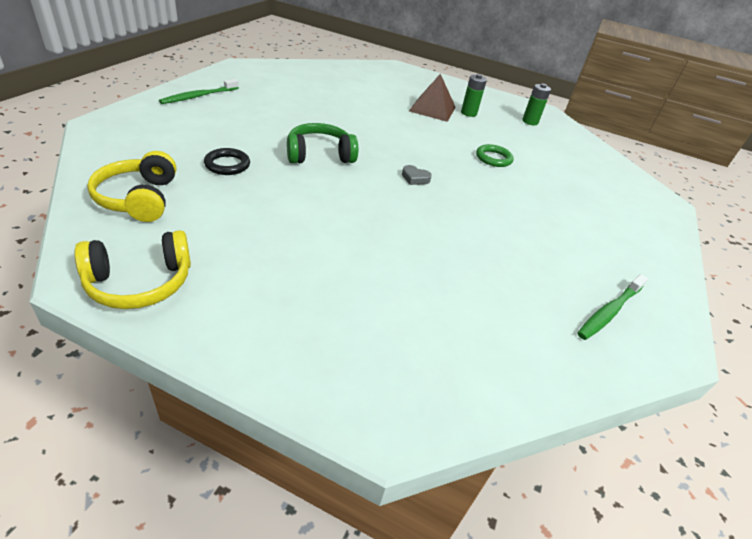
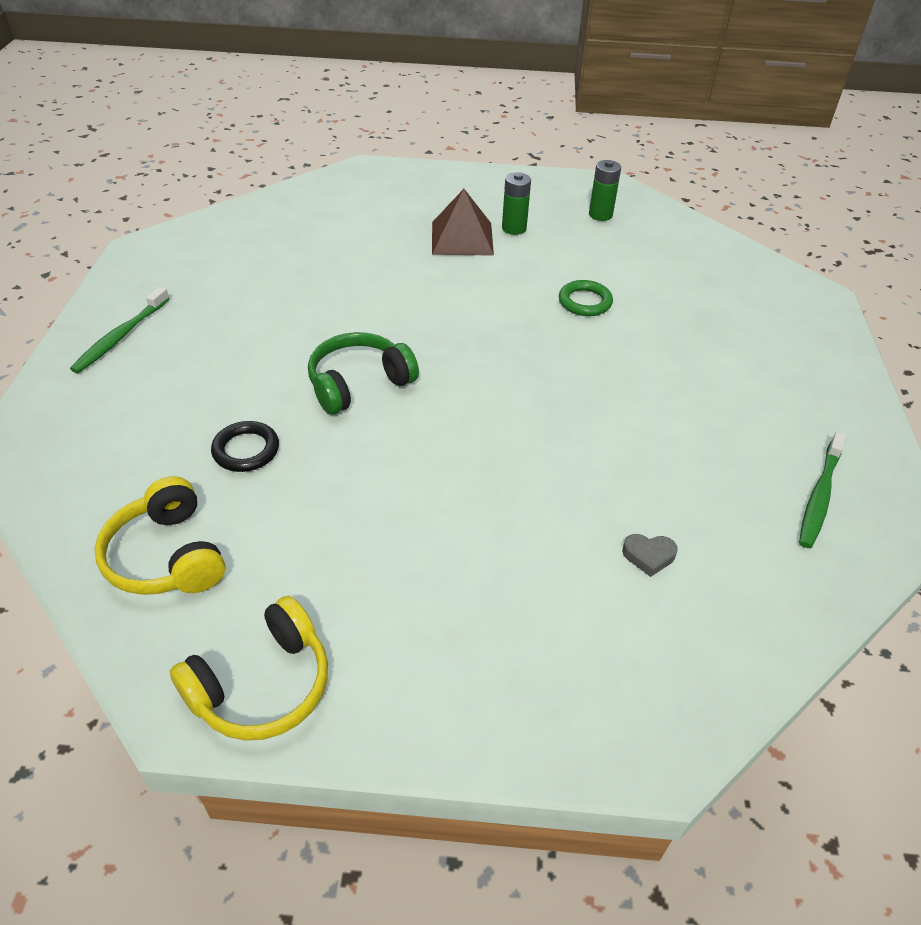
camera: 15 degrees left, 5 degrees up
grey heart [402,165,432,185] -> grey heart moved to [622,534,678,577]

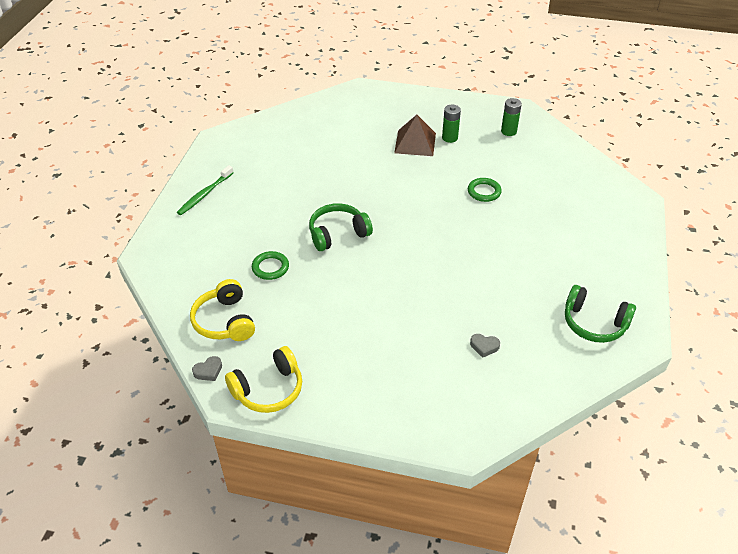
camera: 10 degrees right, 0 degrees up
black ring [211,421,279,472] -> green ring [252,251,289,280]
green toothbrush [799,432,847,548] -> green headphones [565,285,636,343]
none -> grey heart [192,356,222,381]

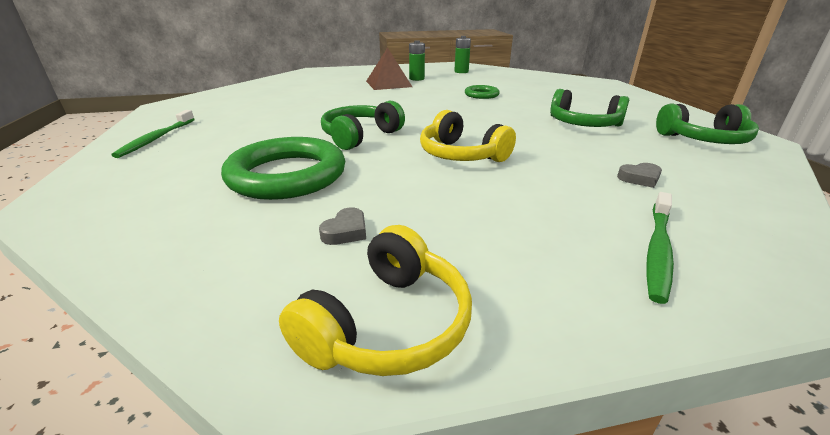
camera: 25 degrees left, 15 degrees down
yellow headphones [190,279,255,341] -> yellow headphones moved to [420,110,516,162]
grey heart [192,356,222,381] -> grey heart moved to [319,207,366,245]
green ring [252,251,289,280] -> green ring [221,137,345,200], size x2.04
none -> green headphones [550,89,629,127]
none -> green toothbrush [646,192,674,304]

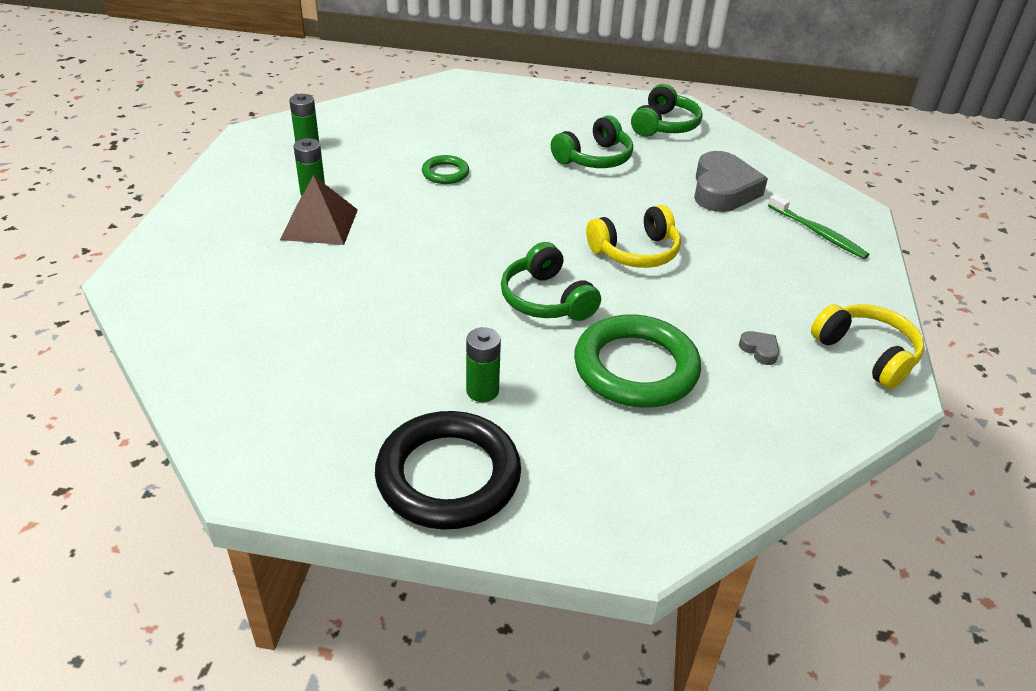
camera: 70 degrees left, 10 degrees up
green toothbrush [112,110,195,158] -> black ring [375,411,521,530]
grey heart [617,163,662,188] -> grey heart [694,151,768,212], size x2.44
none -> green battery [466,327,501,402]

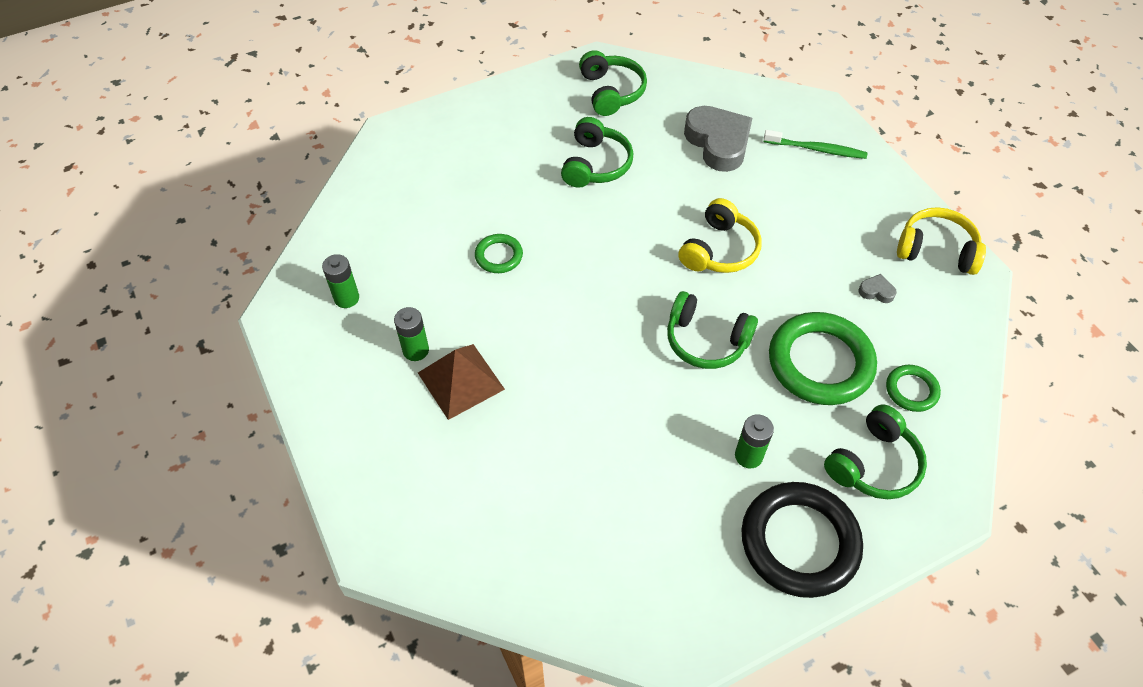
camera: 35 degrees left, 15 degrees up
none -> green headphones [824,405,927,499]
none -> green ring [886,365,941,412]

